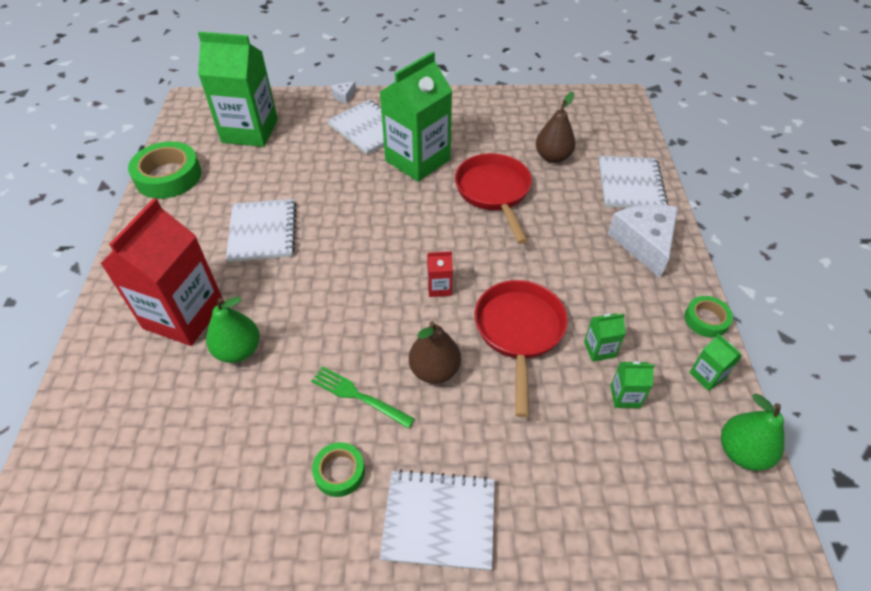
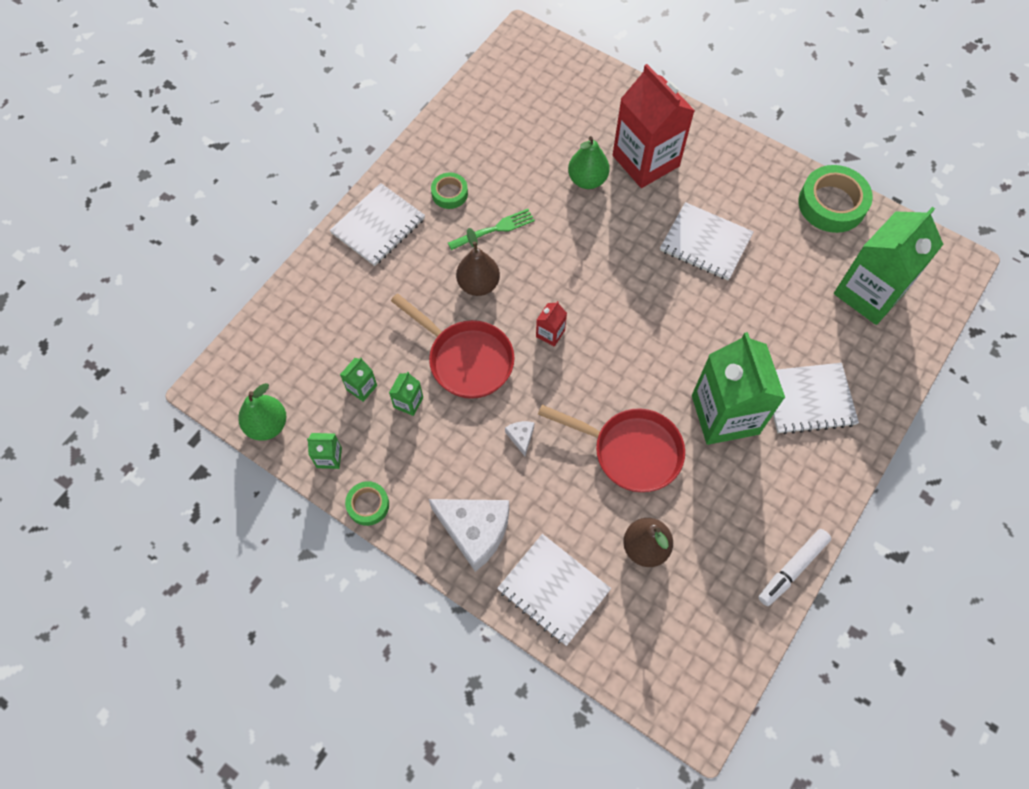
camera: 125 degrees right, 15 degrees up
white cheese [331,81,356,104] -> white cheese moved to [505,421,535,456]
none -> white marker [758,529,831,606]

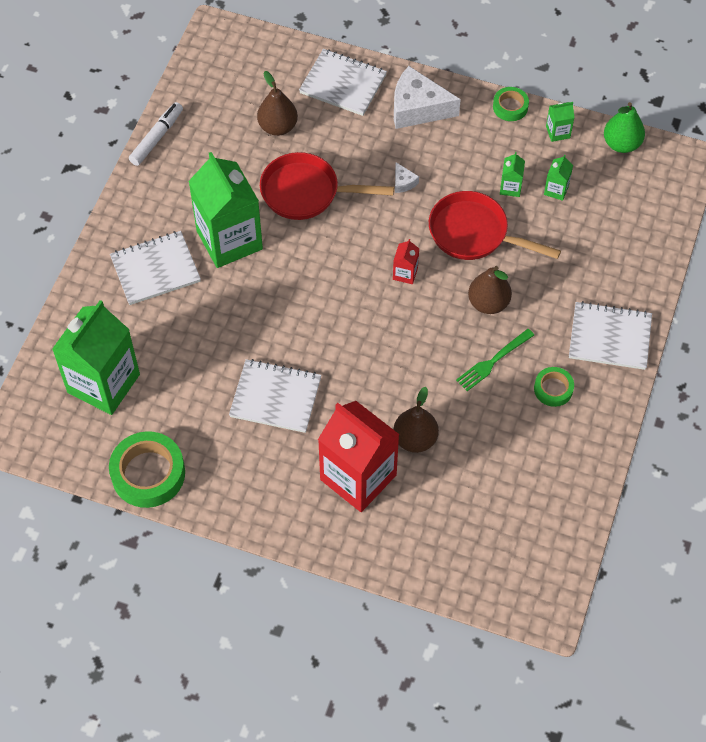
camera: 165 degrees right, 5 degrees down
white notebook [330,183,425,266] -> white notebook turned 75 degrees clockwise [569,301,652,370]
green pear [568,136,610,189] -> brown pear [393,387,439,453]

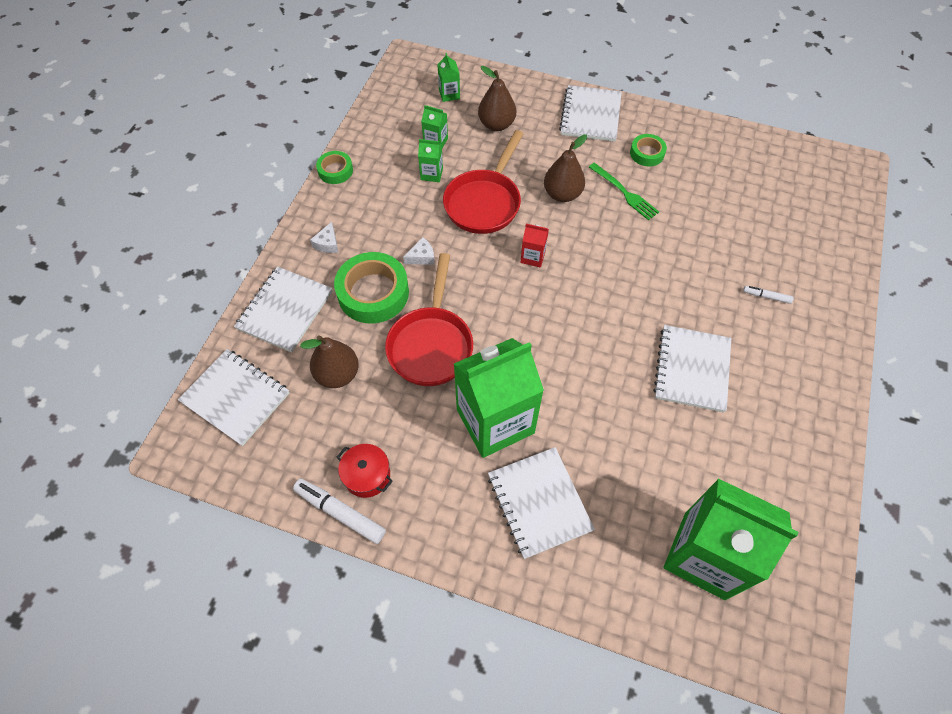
camera: 90 degrees left, 0 degrees up
green tape [109,431,185,508] -> green tape moved to [334,252,409,324]
red carton [318,401,400,512] -> white marker [743,286,794,304]
brown pear [393,387,439,453] -> brown pear moved to [478,66,516,131]
white cheese [394,66,461,129] -> white cheese [310,222,338,253], size x0.43
green carton [546,102,575,142] -> green carton moved to [437,53,460,102]
green pear [604,102,645,153] -> none
none -> white notebook [178,349,290,446]
none -> red pot [337,444,393,498]

